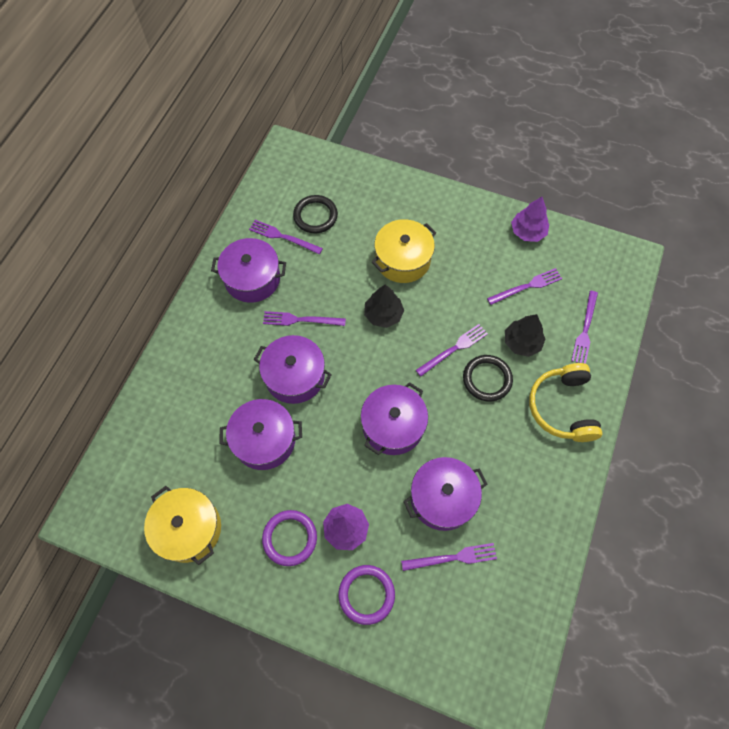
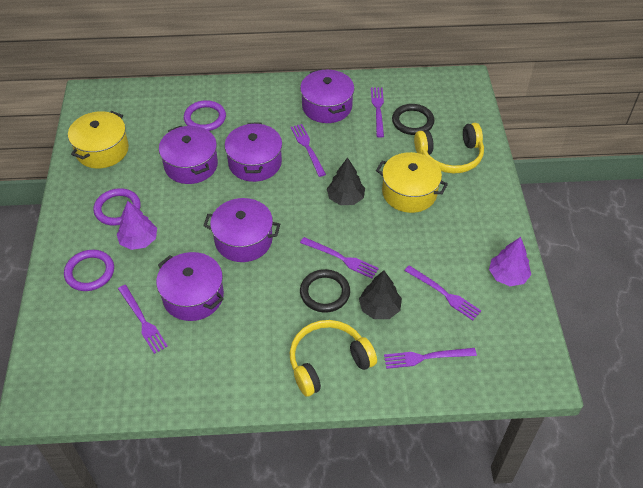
camera: 65 degrees right, 15 degrees down
none -> purple ring [184,100,226,131]
none -> yellow headphones [414,123,484,173]

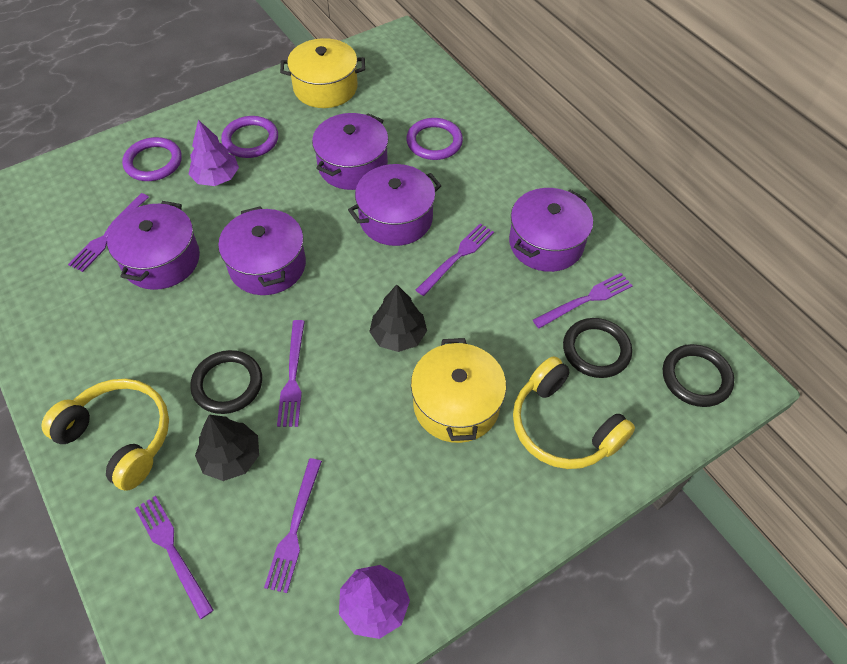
camera: 60 degrees right, 5 degrees up
none -> black ring [663,344,734,407]

